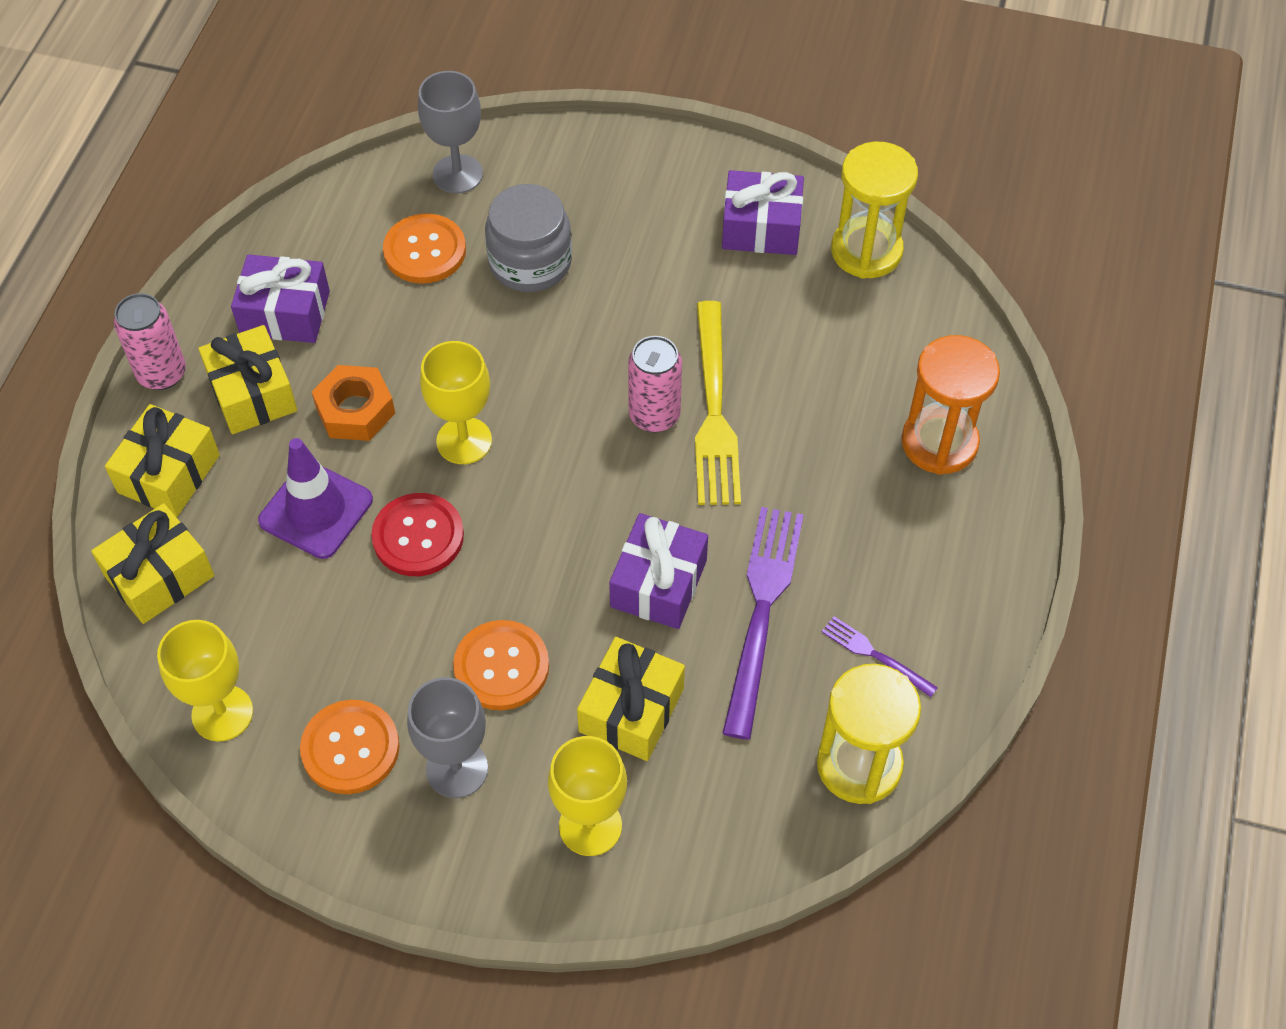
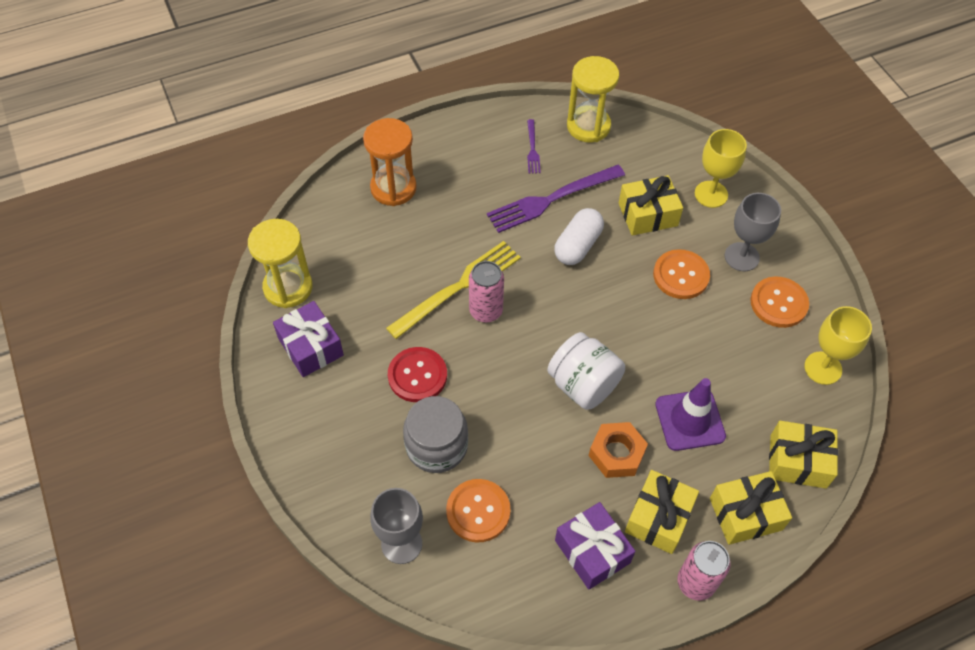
camera: 130 degrees left, 0 degrees up
red button [371,493,464,576] -> red button moved to [388,347,447,402]
yellow goblet [420,341,492,464] -> white jar [547,332,625,410]
purple gift [609,513,708,629] -> white capsule [554,208,604,265]

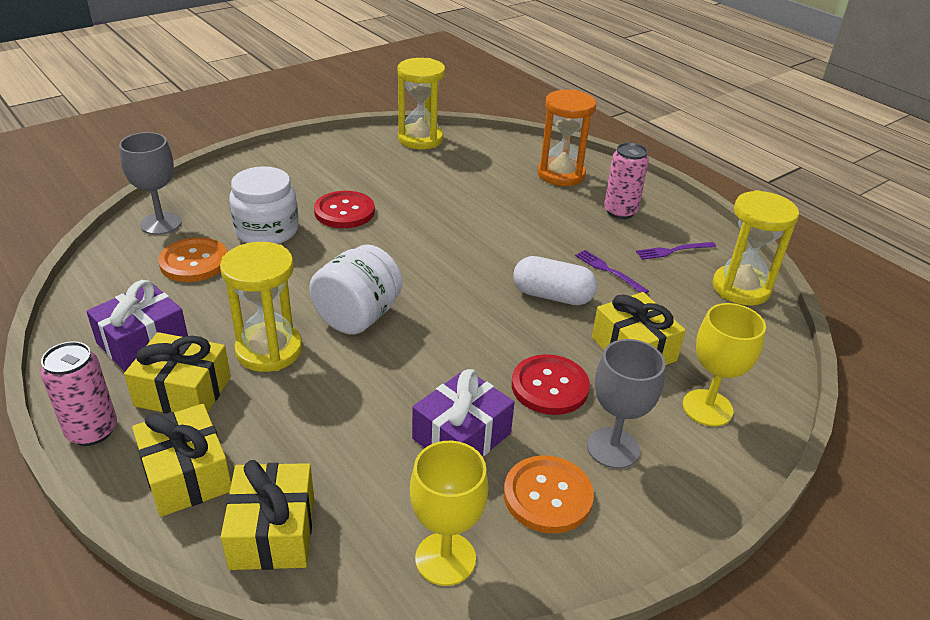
camera: 75 degrees right, 20 degrees down
purple gift [273,301,344,377] -> purple gift moved to [412,369,515,457]
yellow fork [386,241,521,339] -> none
grey jar [403,396,468,473] -> white jar [229,166,299,244]
pink can [469,261,504,323] -> pink can moved to [604,143,649,219]
purple fork [487,165,625,233] -> purple fork [575,250,649,294], size x0.48
orange nut [589,422,648,478] -> yellow hourglass [220,242,302,372]
orange button [653,249,710,299] -> red button [512,354,590,415]
purple traffic cone [655,378,726,451] -> none

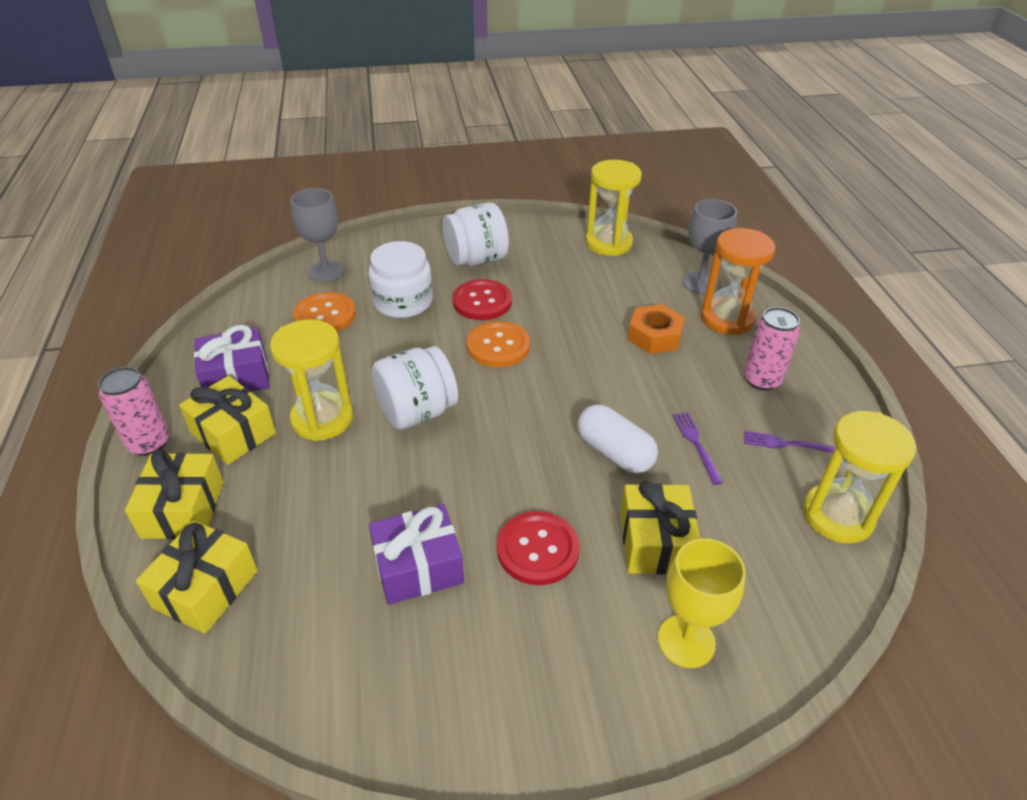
camera: 30 degrees right, 5 degrees up
yellow goblet [410,441,489,586] -> none
orange button [504,455,594,534] -> orange button moved to [466,321,530,367]
grey goblet [587,339,665,469] -> grey goblet moved to [682,199,737,294]
none -> white jar [443,202,509,266]
none -> orange nut [628,304,685,354]

